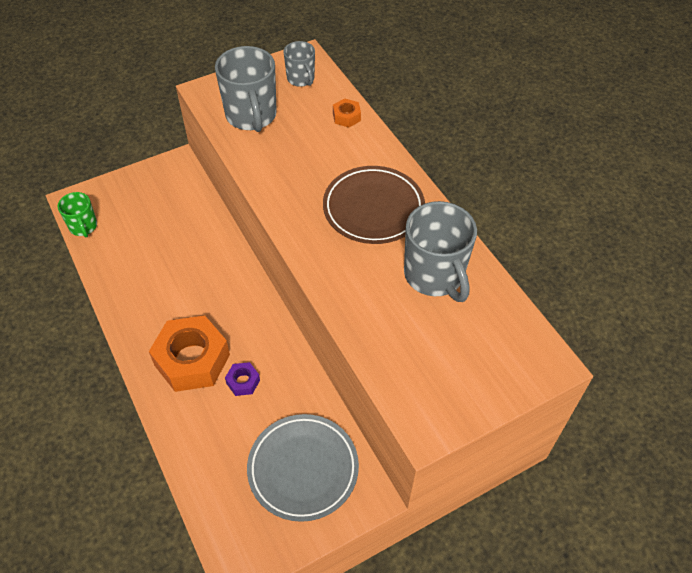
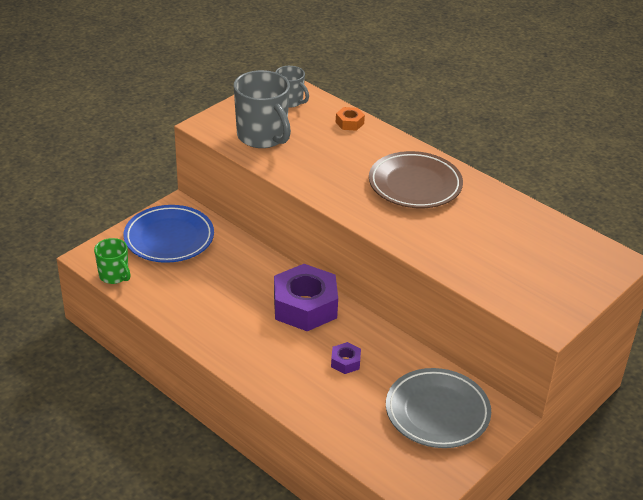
camera: 20 degrees left, 15 degrees down
orange nut [149,315,230,392] -> none
grey mug [404,201,477,302] -> none
none -> blue plate [124,205,214,263]
none -> purple nut [274,264,338,331]

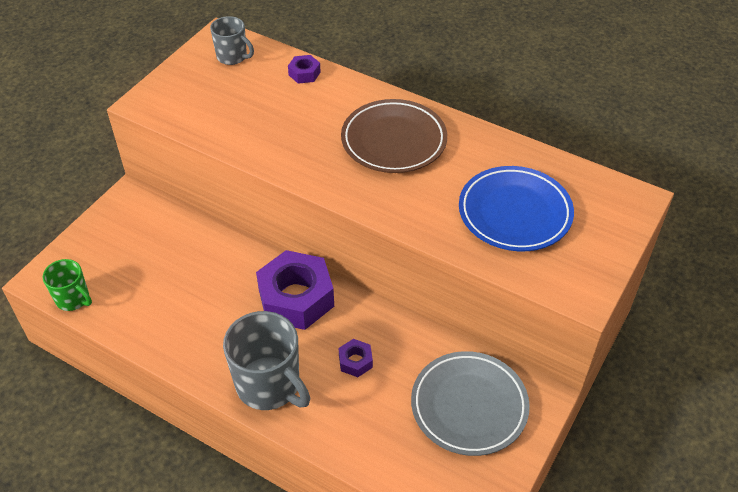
camera: 10 degrees left, 10 degrees up
blue plate [124,205,214,263] -> blue plate moved to [459,166,574,251]
grey mug [234,70,291,148] -> grey mug moved to [223,311,310,410]
orange nut [336,107,365,131] -> purple nut [288,55,321,84]

